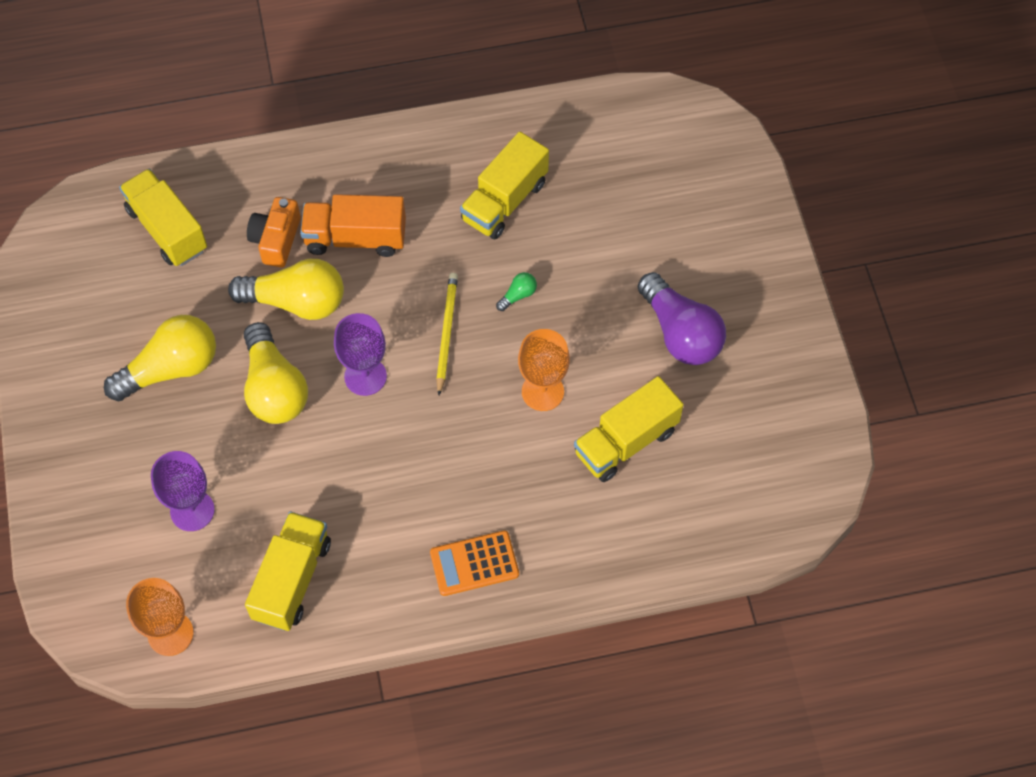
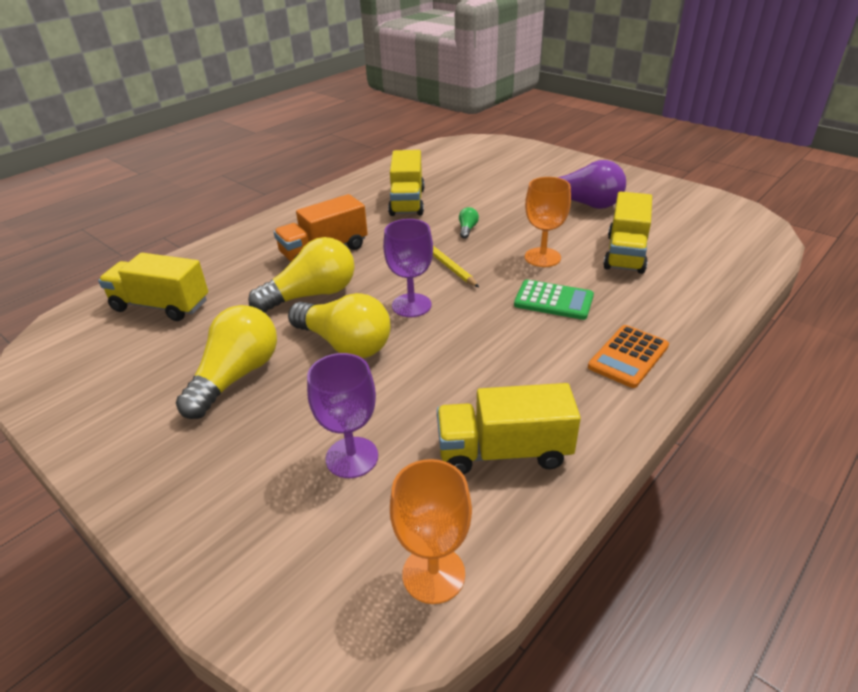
camera: 35 degrees left, 25 degrees down
yellow truck [245,512,331,631] -> yellow truck turned 75 degrees counterclockwise [437,383,581,475]
orange camera [247,197,301,267] -> none
none -> green calculator [514,280,594,320]

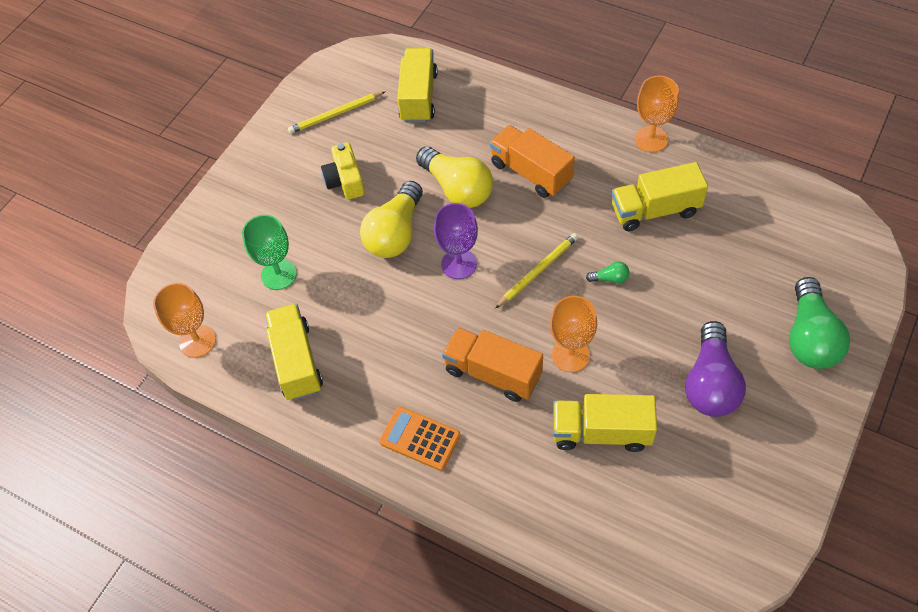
camera: 80 degrees right, 20 degrees up
yellow light bulb [176,305,277,419] -> yellow camera [321,142,365,200]
purple goblet [307,353,378,478] -> green goblet [242,215,297,290]
green calculator [514,280,594,320] -> orange truck [442,327,543,402]
none -> yellow pencil [288,92,385,134]
none -> orange goblet [635,76,679,152]
none -> green light bulb [789,277,850,369]

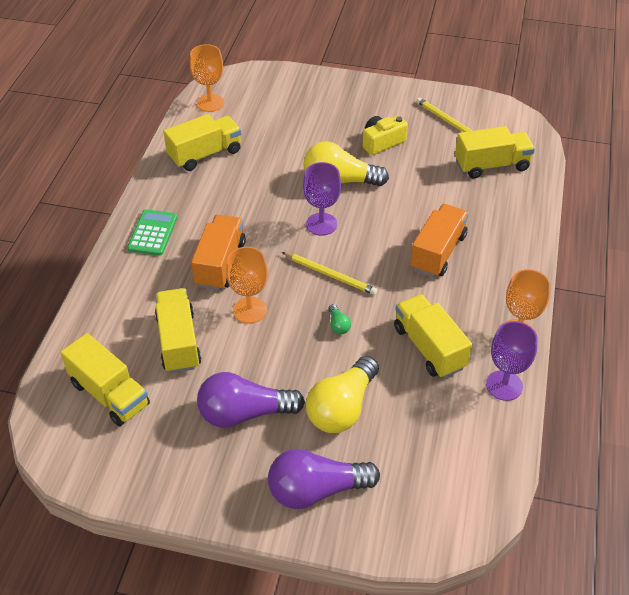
camera: 70 degrees right, 10 degrees down
green goblet [242,215,297,290] -> none
orange calculator [379,406,461,471] -> green calculator [127,209,177,256]
yellow light bulb [416,146,493,208] -> yellow light bulb moved to [306,356,379,433]
green light bulb [789,277,850,369] -> purple light bulb [268,449,380,509]
none -> yellow truck [61,333,150,426]
none -> purple goblet [486,321,538,401]

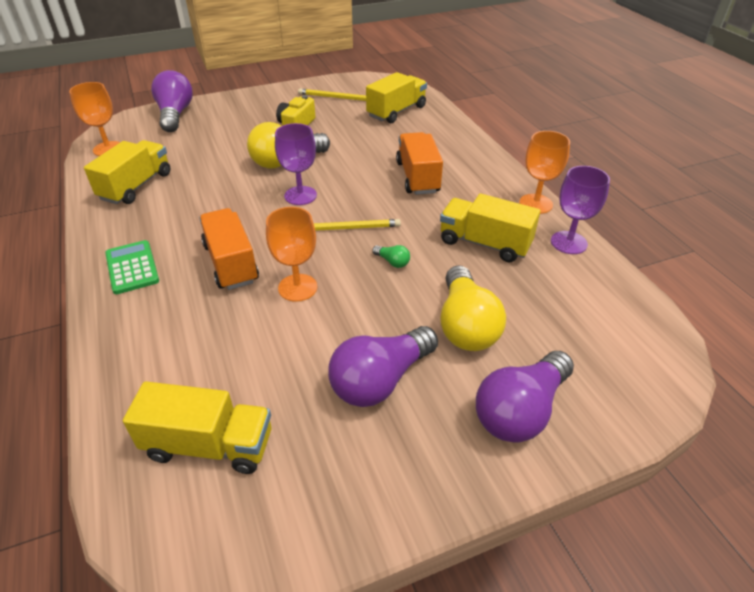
camera: 35 degrees left, 5 degrees down
yellow truck [155,288,201,373] -> none
none -> purple light bulb [151,70,193,132]

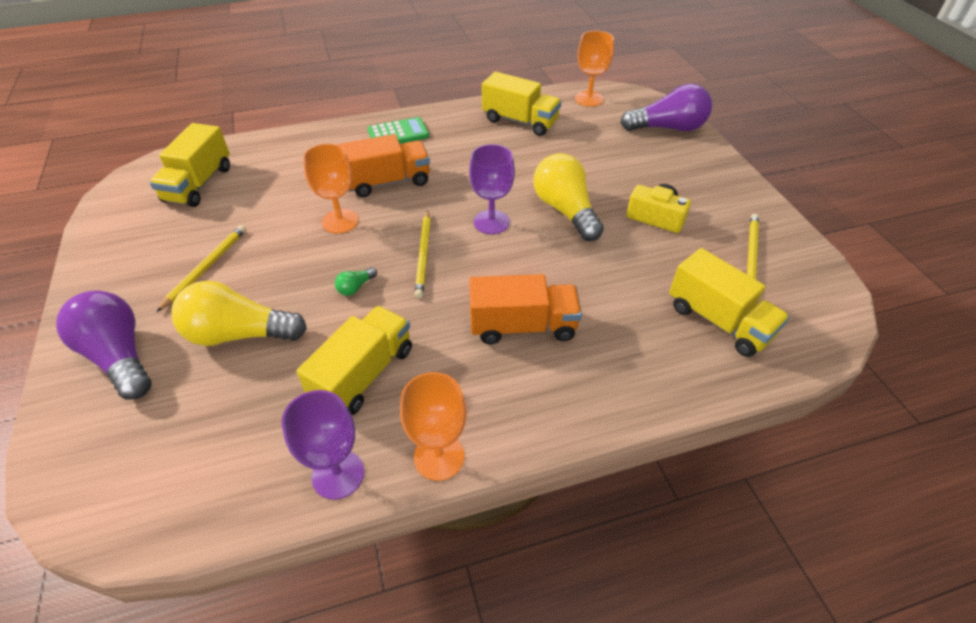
camera: 95 degrees right, 5 degrees up
purple light bulb [328,326,438,407] -> yellow pencil [156,225,246,312]

